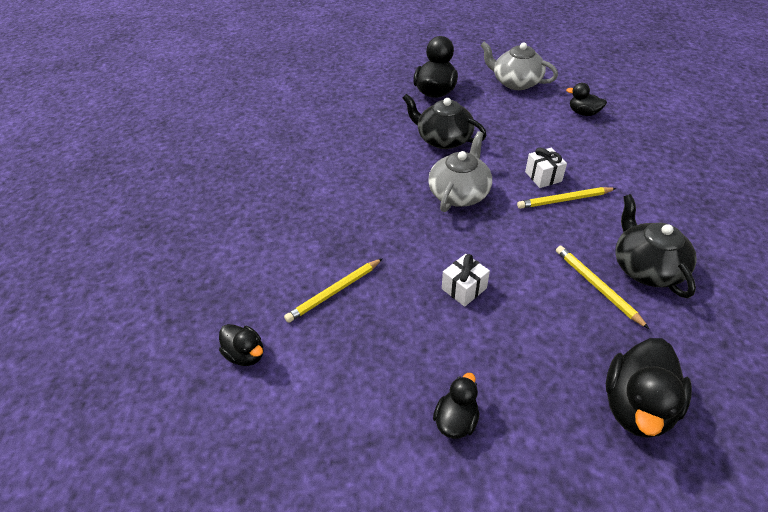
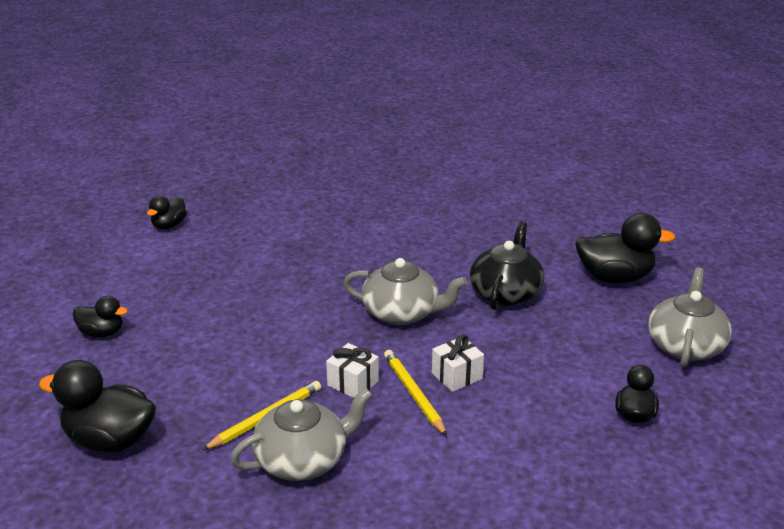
camera: 75 degrees right, 15 degrees down
yellow pencil [284,258,383,323] -> none
white gift [442,254,490,307] -> white gift moved to [326,343,379,398]
black teapot [615,194,697,298] -> grey teapot [230,388,373,481]

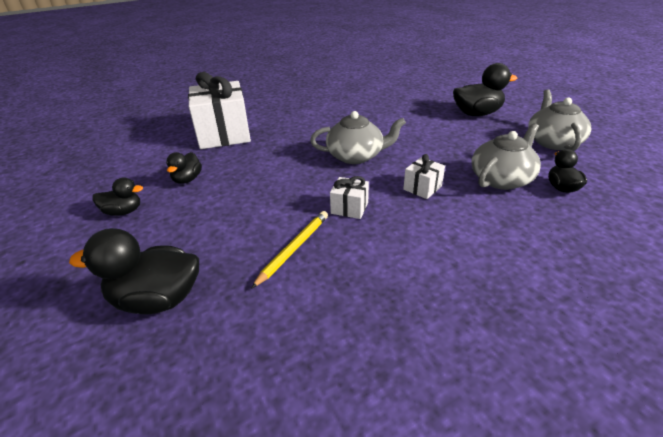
camera: 15 degrees left, 5 degrees up
black duck [147,195,187,229] -> black duck moved to [166,152,202,184]
grey teapot [230,388,373,481] -> grey teapot moved to [472,123,541,190]
yellow pencil [384,350,447,436] -> none
black teapot [470,222,544,310] -> none
none -> white gift [188,72,251,149]

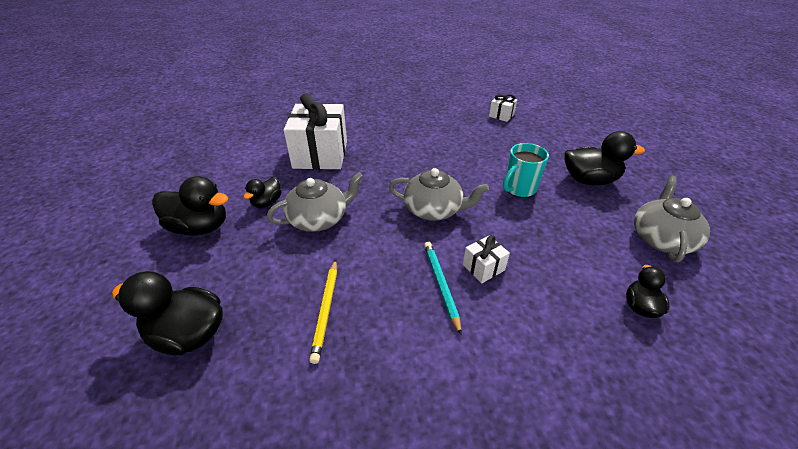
camera: 15 degrees right, 5 degrees up
black duck [93,177,143,216] -> black duck [152,176,228,236], size x1.75
yellow pencil [251,211,328,289] -> yellow pencil turned 135 degrees clockwise [309,259,337,364]
white gift [330,176,369,219] -> white gift moved to [489,94,517,122]
grey teapot [472,123,541,190] -> grey teapot moved to [267,172,364,232]
none -> turquoise pencil [424,242,462,335]
none -> turquoise mug [503,143,549,198]

